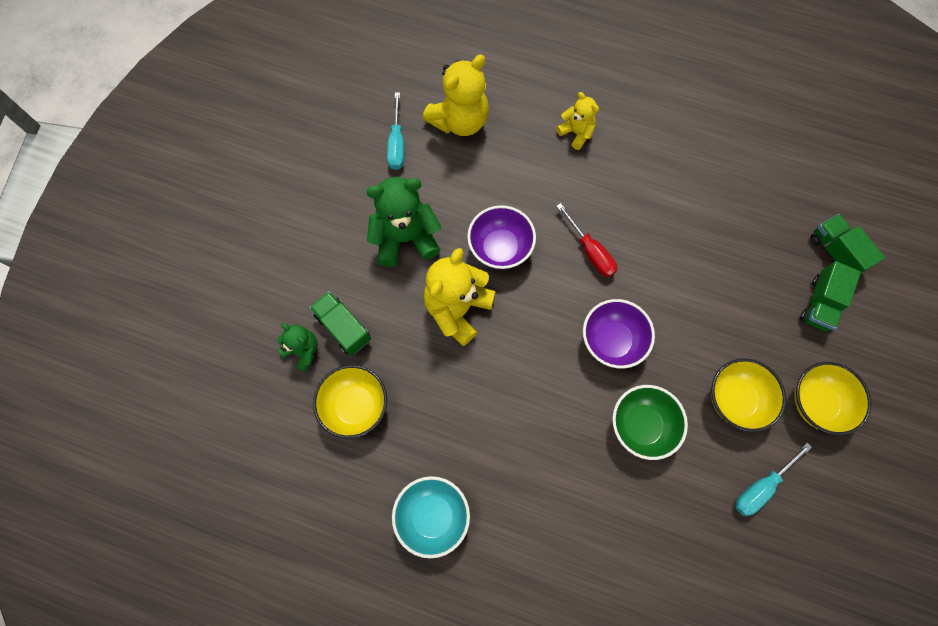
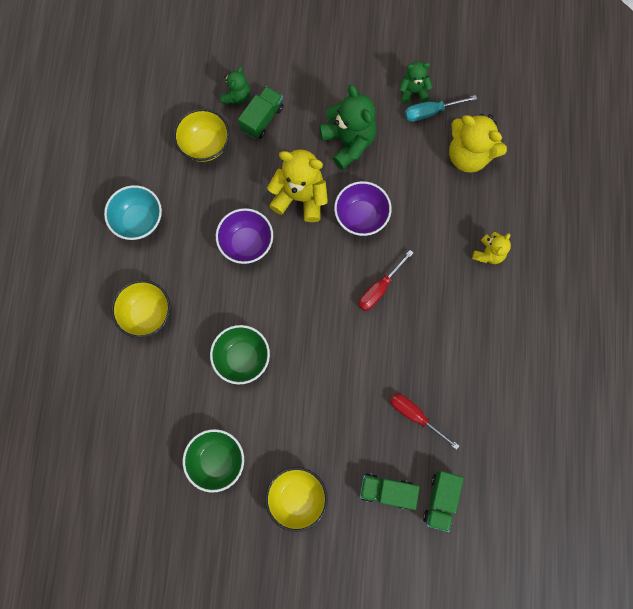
camera: 75 degrees right, 5 degrees up
purple bowl [583,299,655,368] -> purple bowl moved to [216,208,273,264]
yellow bowl [711,359,786,432] -> yellow bowl moved to [111,280,171,338]
turquoise screwdriver [735,443,812,516] -> green bowl [183,429,244,493]
green truck [810,214,885,273] -> green truck turned 150 degrees clockwise [423,471,464,532]
none -> red screwdriver [390,393,459,450]
none -> green teddy bear [399,61,432,104]

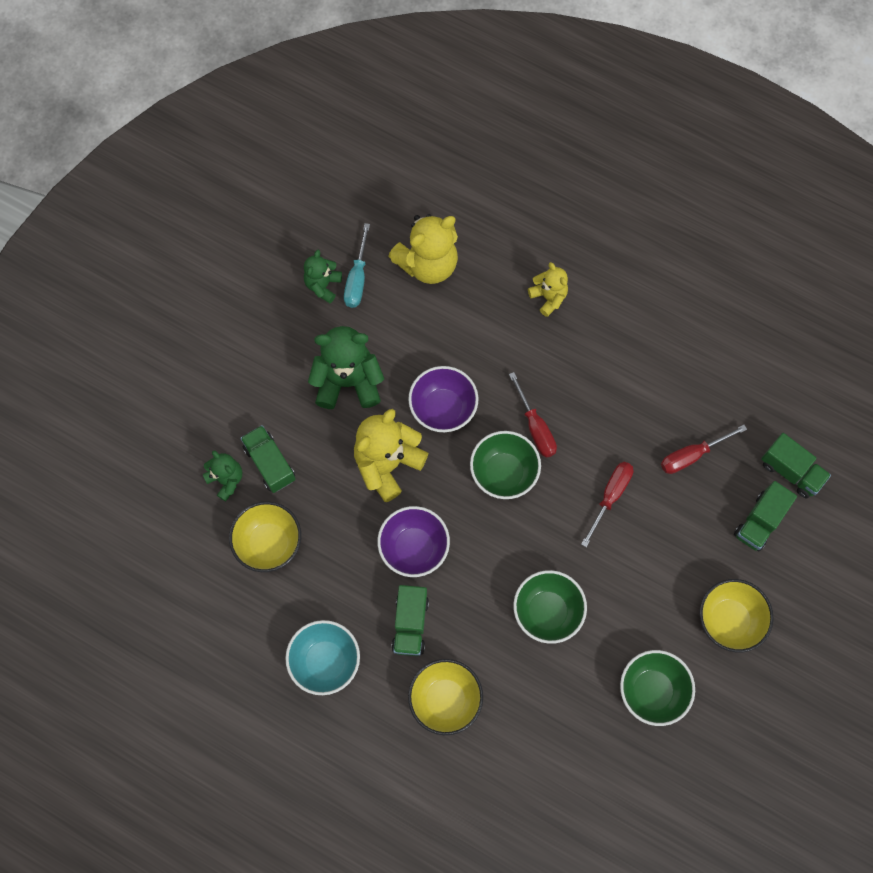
camera: 65 degrees left, 5 degrees down
none -> green truck [391,585,429,656]
none -> green bowl [470,431,541,499]
none -> red screwdriver [581,462,633,547]

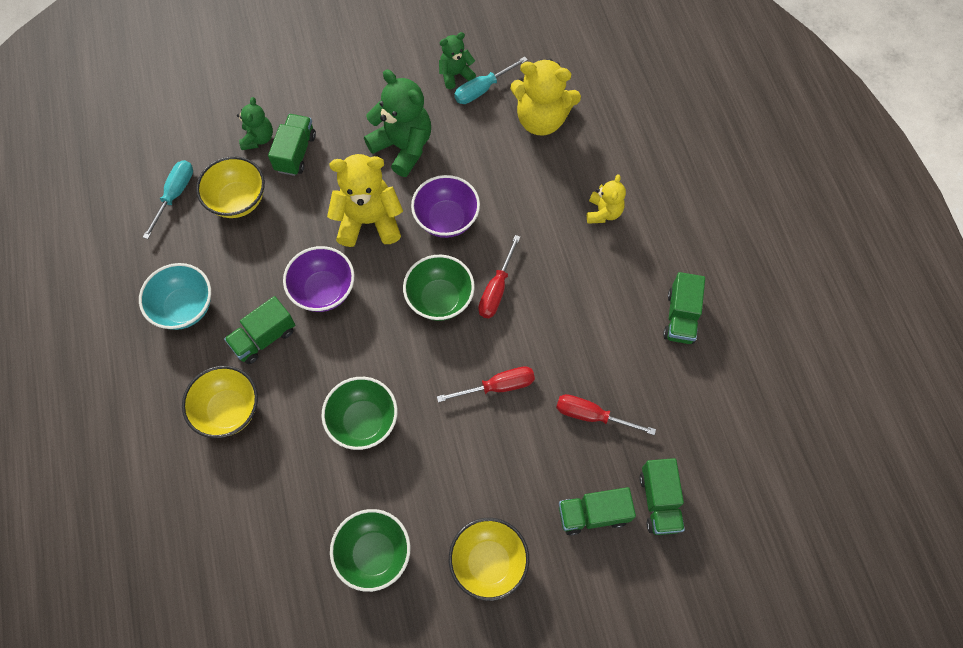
camera: 45 degrees right, 5 degrees down
none -> turquoise screwdriver [143,160,193,239]
none -> green truck [663,272,705,344]

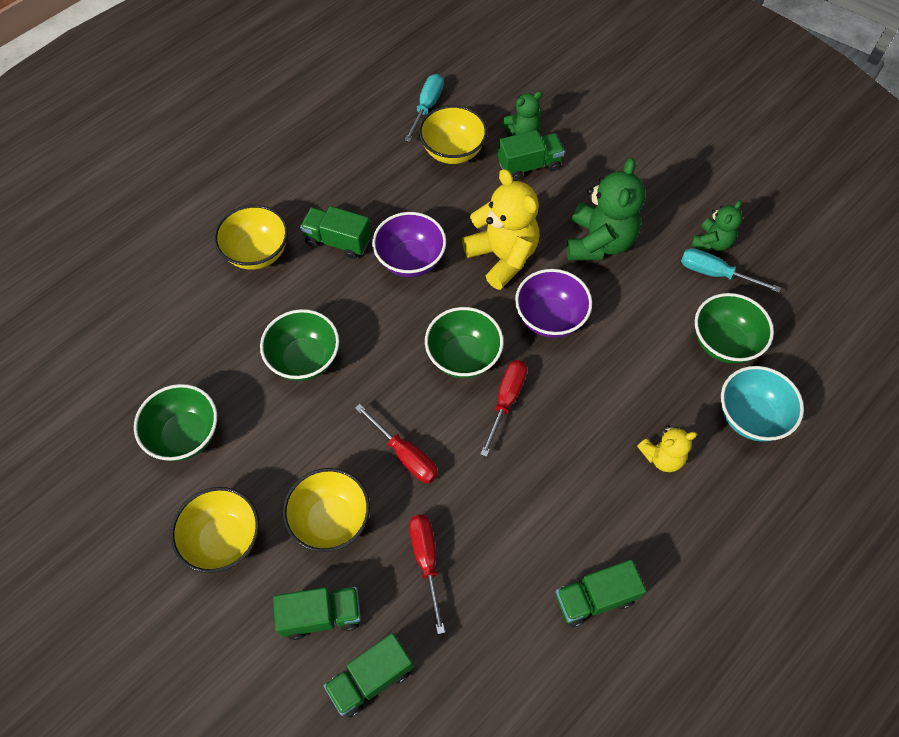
camera: 60 degrees right, 5 degrees down
turquoise bowl [139,263,211,330] -> turquoise bowl moved to [721,366,804,441]
turquoise screwdriver [143,160,193,239] -> turquoise screwdriver turned 60 degrees counterclockwise [405,74,444,142]
green teddy bear [439,32,476,89] -> green teddy bear turned 90 degrees clockwise [691,200,742,251]
red screwdriver [478,235,520,318] -> red screwdriver turned 120 degrees clockwise [480,360,527,457]
yellow teddy bear [510,59,581,136] -> green bowl [695,293,774,364]
green truck [559,487,636,535] -> green truck turned 120 degrees clockwise [273,587,361,640]
none -> yellow bowl [283,468,370,552]

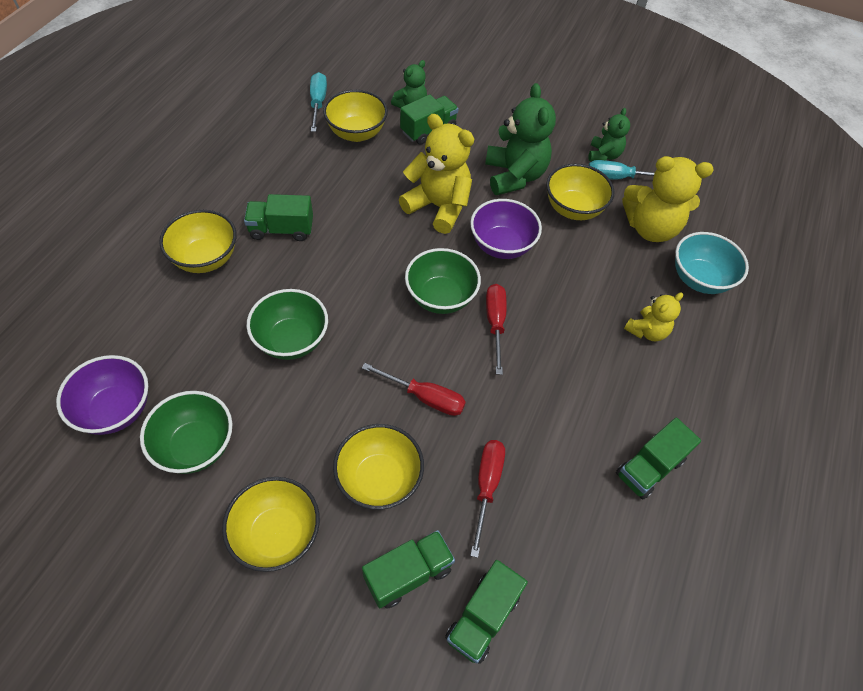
camera: 25 degrees left, 5 degrees down
purple bowl [372,212,446,277] -> purple bowl moved to [56,355,148,435]
red screwdriver [409,515,445,634] -> red screwdriver turned 45 degrees clockwise [470,440,505,558]
green bowl [695,293,774,364] -> yellow teddy bear [622,156,714,242]
none -> yellow bowl [546,164,615,220]

